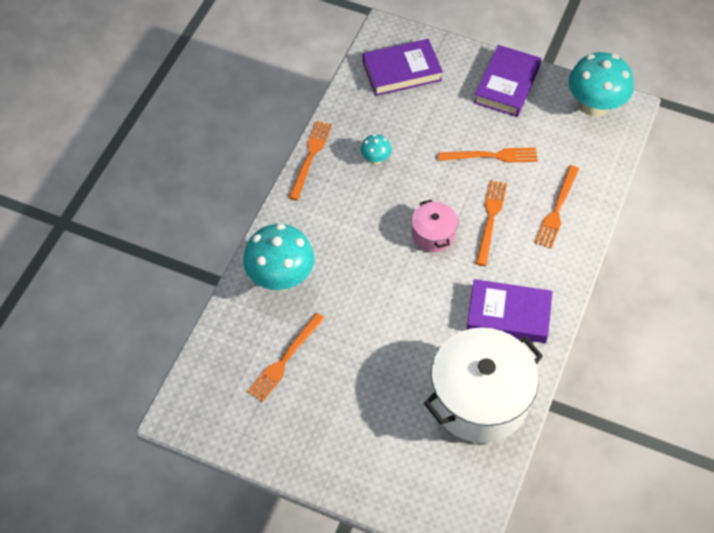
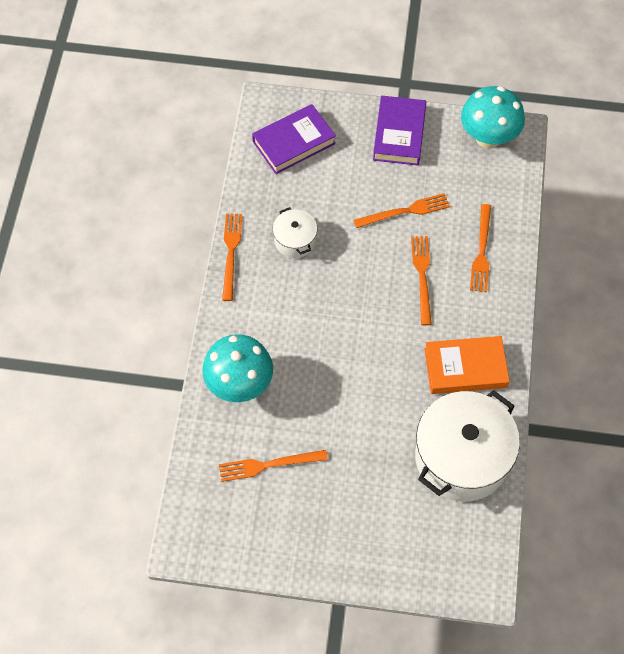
camera: 15 degrees left, 5 degrees up
orange fork [247,313,325,402] -> orange fork turned 60 degrees clockwise [219,450,328,482]
turquoise mushroom [361,134,392,165] -> white pot [273,207,317,258]
pink pot [412,200,458,252] -> none
purple book [467,279,553,343] -> orange book [424,336,510,394]

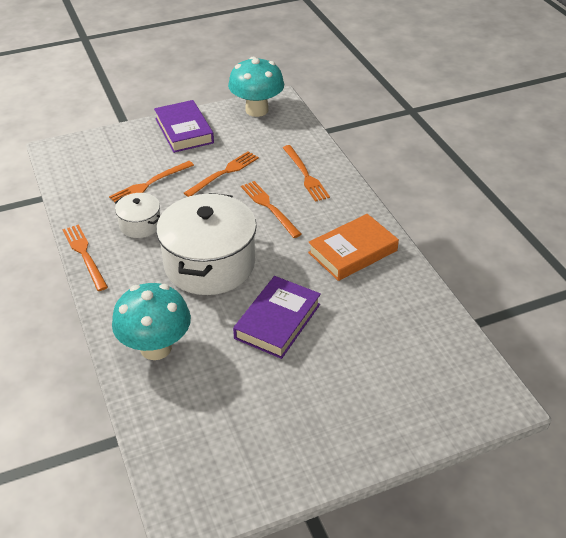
camera: 30 degrees left, 20 degrees down
orange fork [219,450,328,482] -> orange fork moved to [109,161,194,202]
purple book [252,104,336,174] -> purple book moved to [233,276,321,359]
white pot [415,390,520,501] -> white pot moved to [156,193,257,295]

